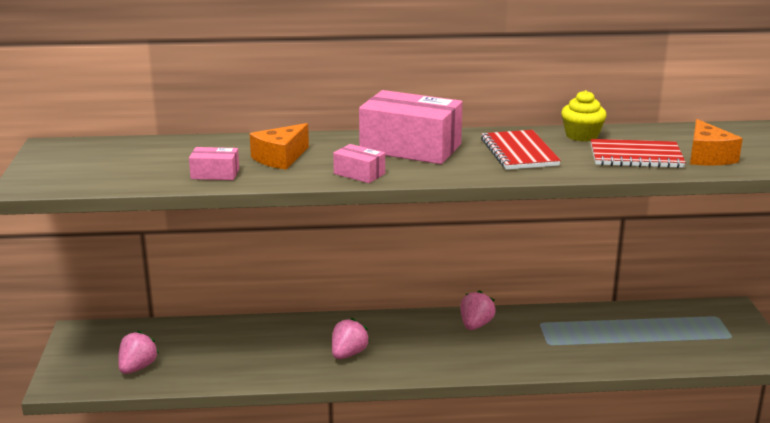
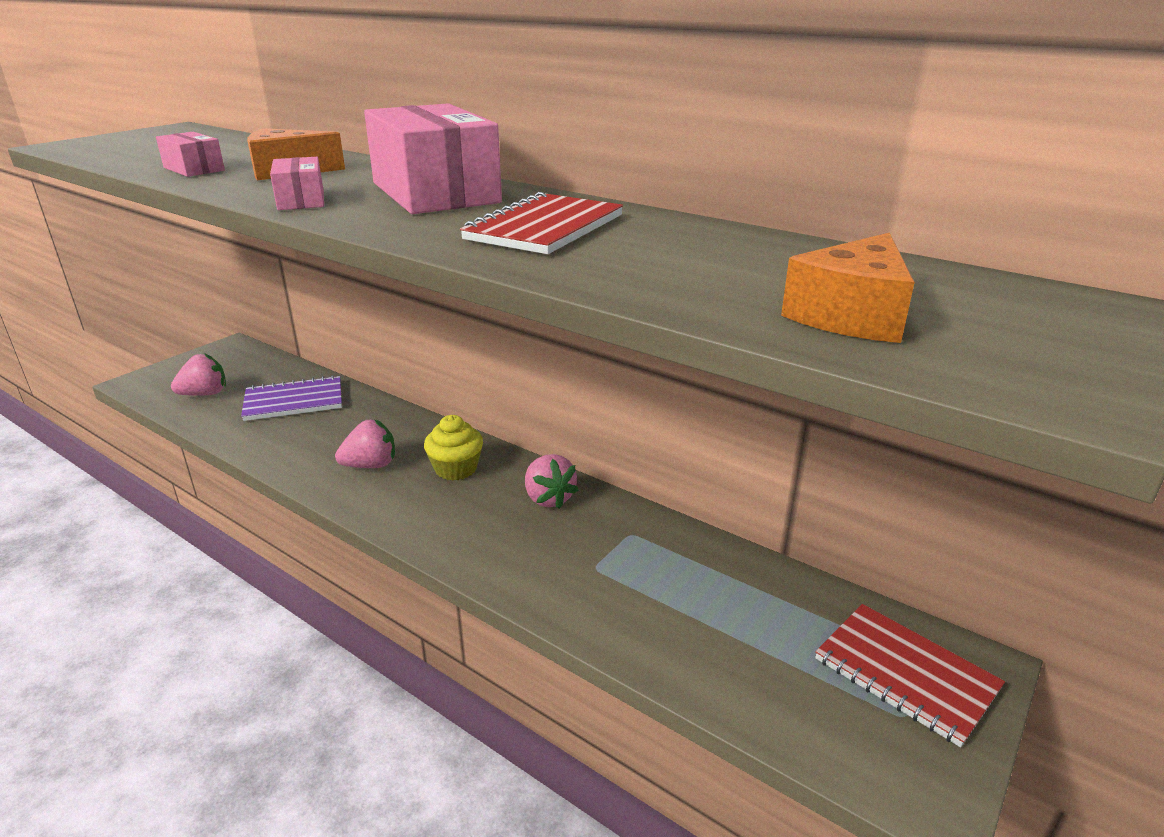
camera: 40 degrees right, 5 degrees up
pink strawberry [460,290,496,330] -> pink strawberry turned 90 degrees clockwise [525,454,578,509]
yellow cupcake [561,90,607,141] -> yellow cupcake moved to [424,415,483,481]
red notebook [590,139,686,168] -> red notebook moved to [815,604,1005,747]
none -> purple notebook [241,375,342,421]

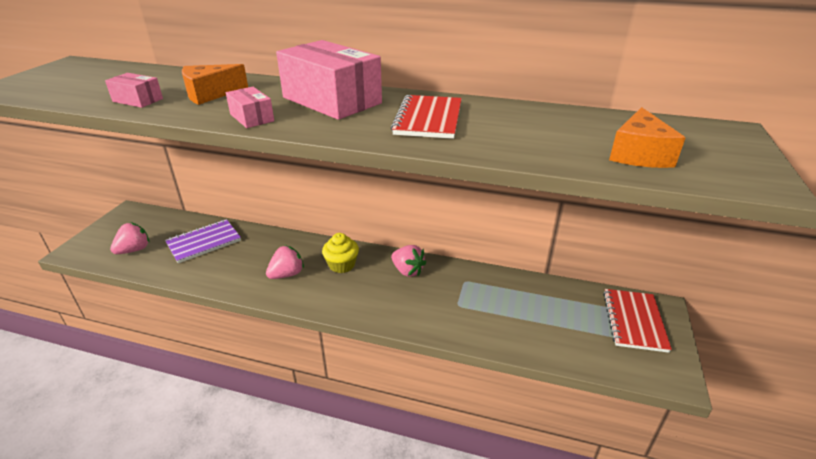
camera: 20 degrees left, 5 degrees up
red notebook [815,604,1005,747] -> red notebook turned 75 degrees clockwise [603,289,672,353]

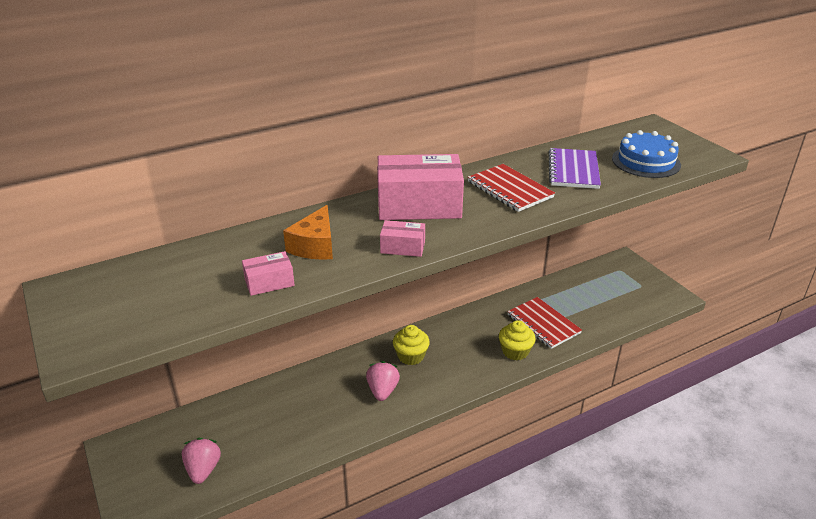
camera: 45 degrees left, 0 degrees up
purple notebook [165,219,241,263] -> purple notebook moved to [548,148,601,189]
pink strawberry [391,245,426,277] -> none
red notebook [603,289,672,353] -> red notebook moved to [507,297,582,349]
orange cheese [609,107,685,168] -> blue cake [612,130,681,178]
none -> yellow cupcake [499,320,536,360]

